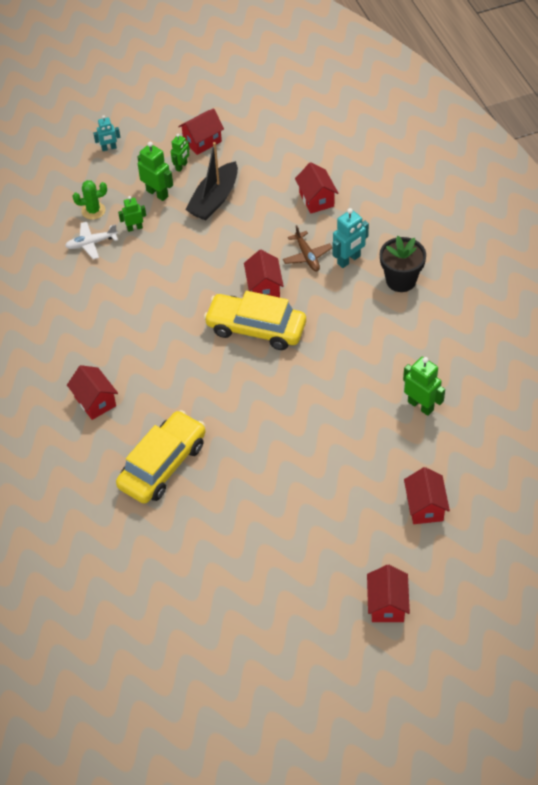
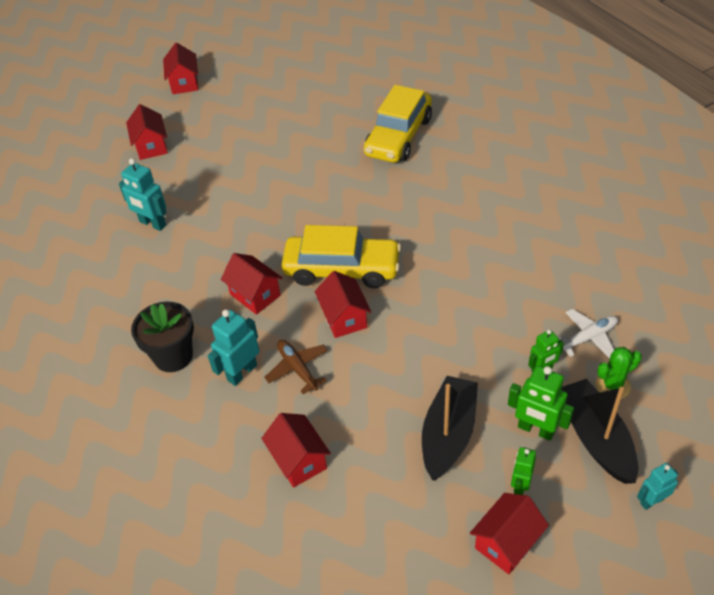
camera: 170 degrees right, 5 degrees down
red house [67,365,118,420] -> red house moved to [221,253,282,315]
green robot [403,357,445,416] -> turquoise robot [119,158,167,231]
none -> black boat [561,379,638,484]

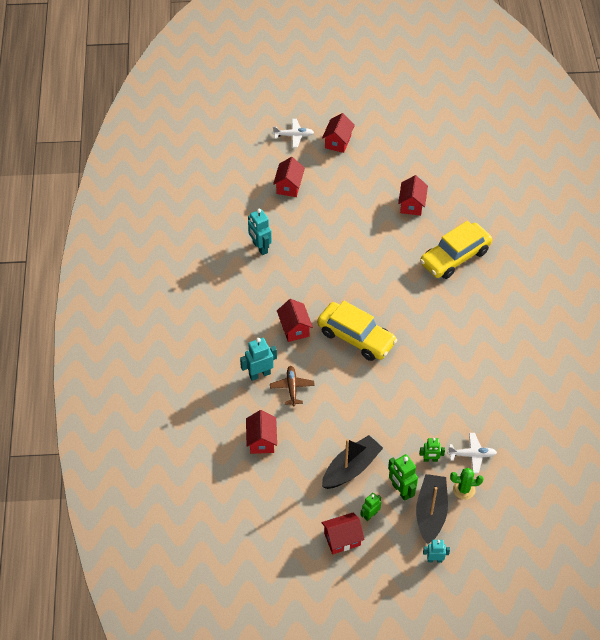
camera: 25 degrees right, 5 degrees up
black flower pot [131,302,194,372] -> none
red house [315,271,371,338] -> red house moved to [398,175,428,216]
none -> white plane [273,119,314,148]

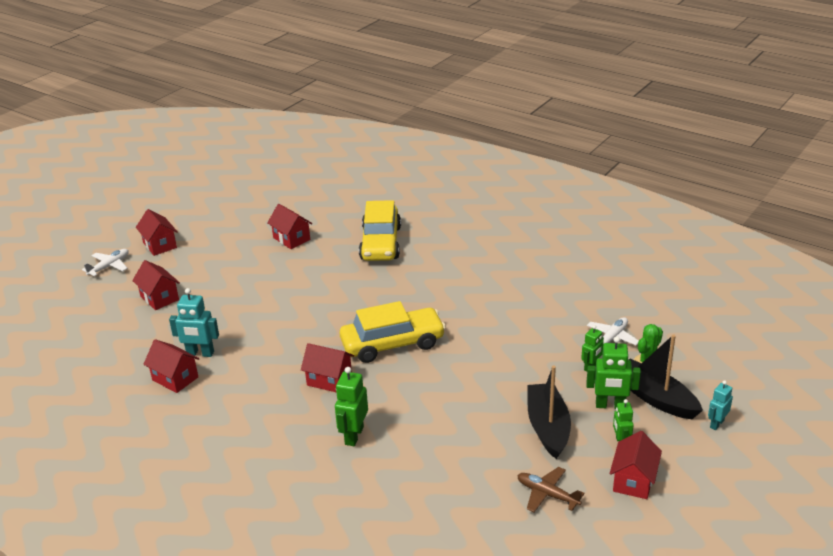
camera: 50 degrees left, 20 degrees down
turquoise robot [240,338,277,381] -> green robot [335,367,368,446]
red house [246,410,277,454] -> red house moved to [143,339,200,393]
brown plane [270,366,315,406] -> brown plane moved to [517,467,585,512]

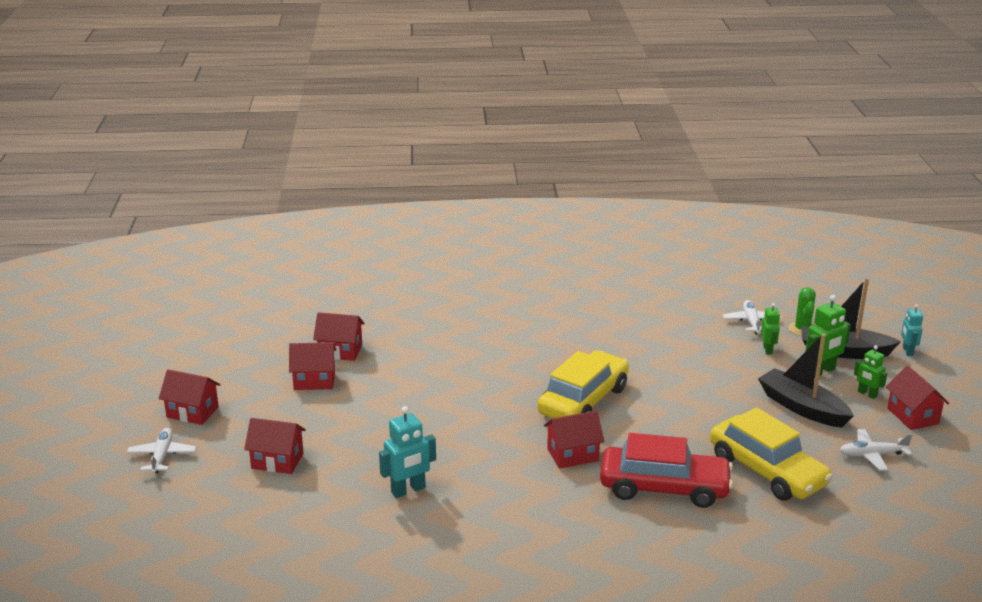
camera: 40 degrees left, 5 degrees down
red house [143,339,200,393] -> red house moved to [289,342,336,390]
green robot [335,367,368,446] -> red car [600,433,733,508]
yellow car [359,200,401,261] -> yellow car moved to [710,407,833,501]
brown plane [517,467,585,512] -> white plane [840,429,912,471]

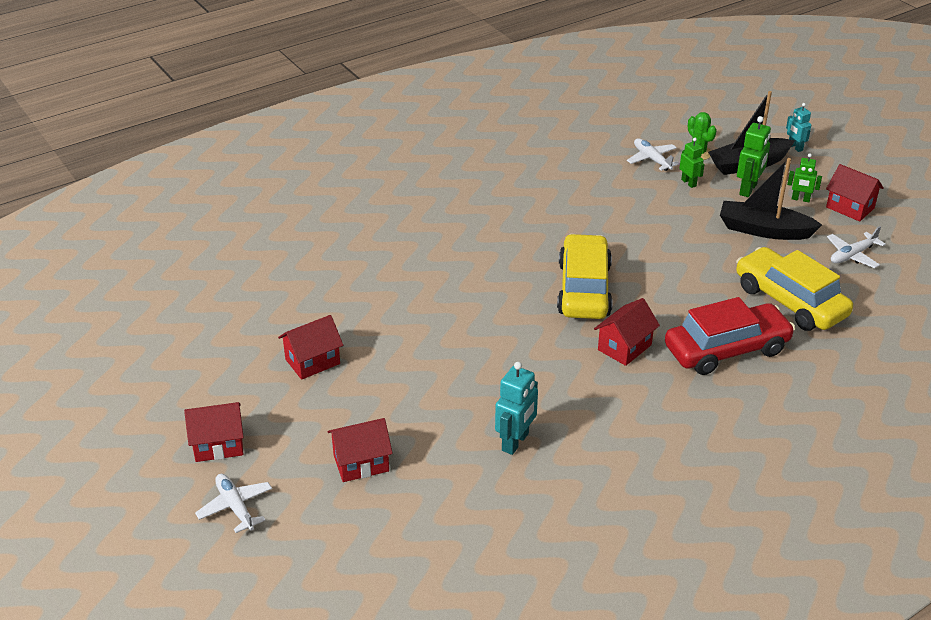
camera: 30 degrees left, 10 degrees up
red house [313,312,365,361] -> none
yellow car [710,407,833,501] -> yellow car turned 150 degrees counterclockwise [736,247,853,331]

